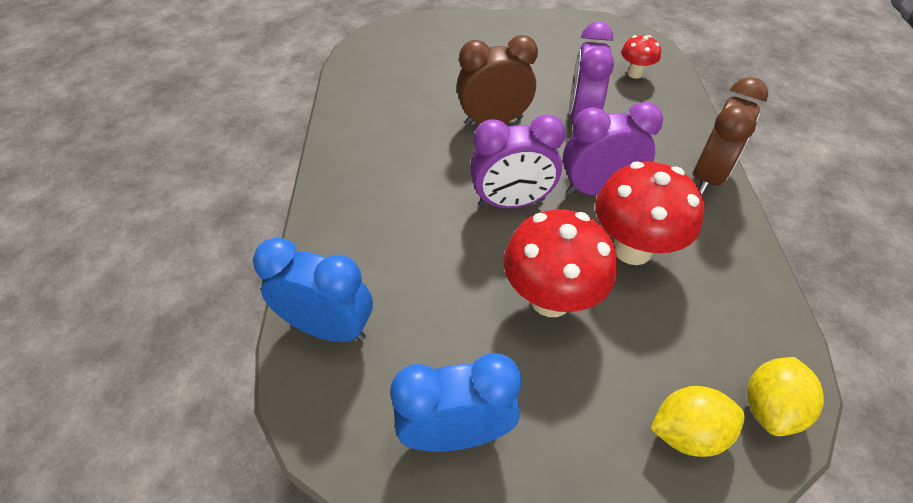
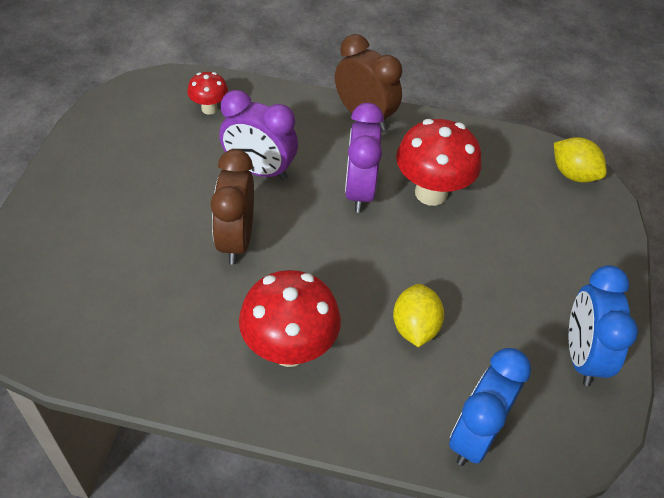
camera: 80 degrees left, 0 degrees up
purple clock [470,114,566,208] -> none
red mushroom [504,209,617,317] -> red mushroom moved to [239,270,341,367]
yellow lemon [650,386,745,457] -> yellow lemon moved to [393,284,444,347]

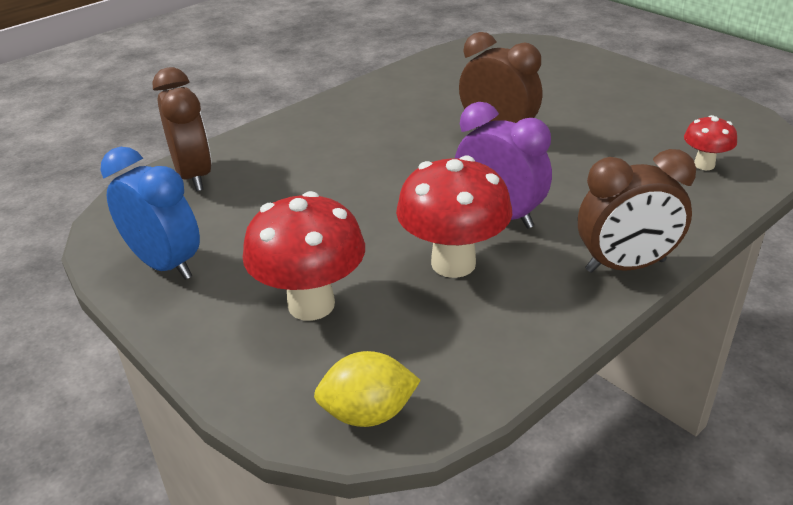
camera: 130 degrees right, 15 degrees down
purple clock [219,90,298,180] -> none
red mushroom [239,270,341,367] -> red mushroom moved to [243,191,365,321]
yellow lemon [393,284,444,347] -> none
blue clock [449,348,531,466] -> brown clock [152,67,212,191]

